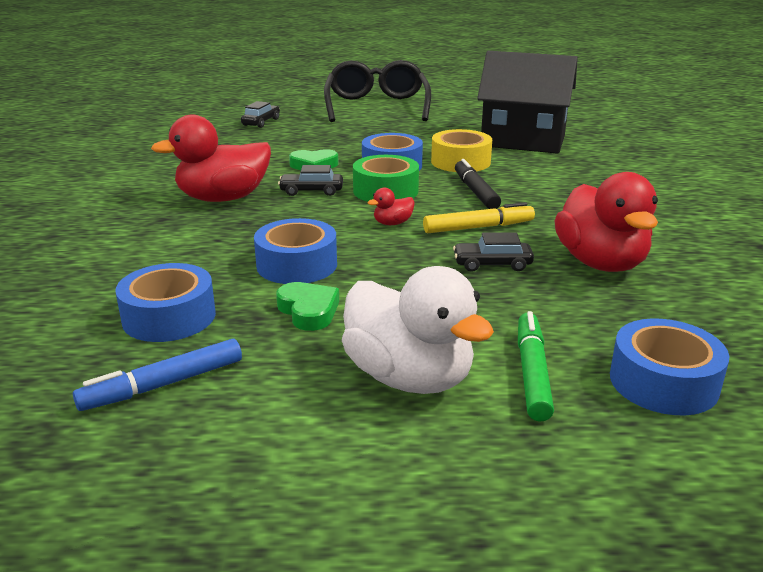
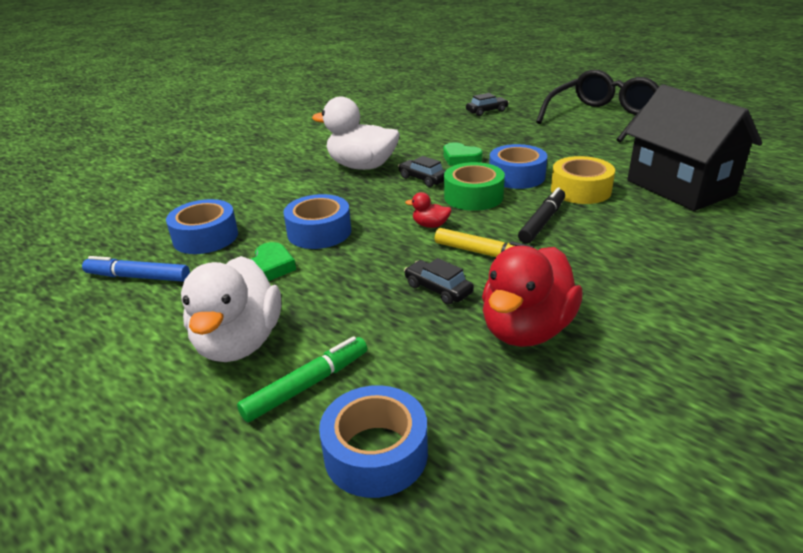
camera: 45 degrees right, 5 degrees up
red duck [151,115,271,202] -> white duck [312,97,400,170]

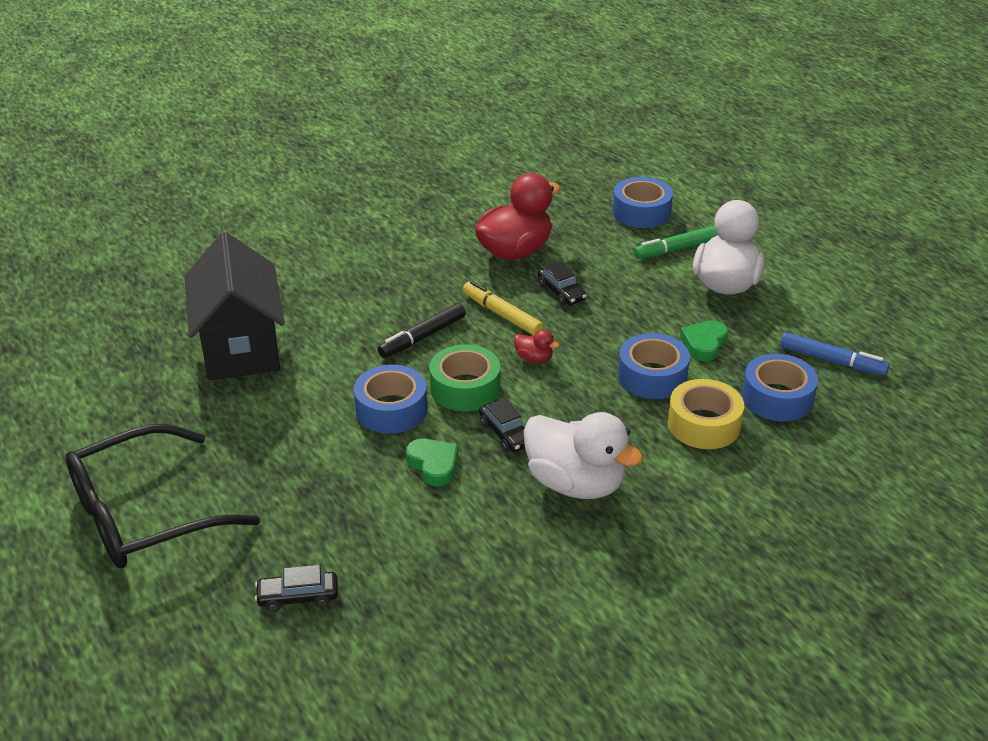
camera: 165 degrees left, 5 degrees up
yellow tape [551,156,615,204] -> yellow tape moved to [668,379,744,449]

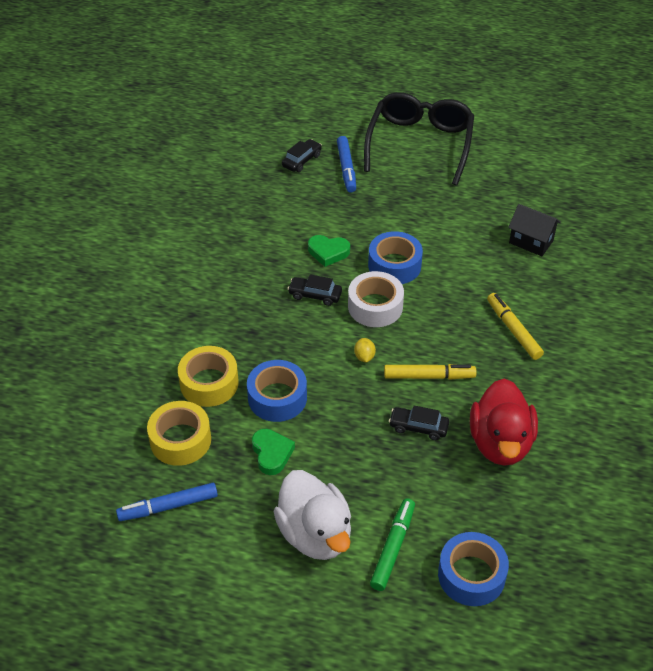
camera: 135 degrees right, 10 degrees up
black house [185,232,285,380] -> black house [508,204,561,256], size x0.51
black marker [378,303,466,358] -> none
green tape [430,344,500,411] -> white tape [348,271,404,327]
red duck [514,330,559,363] -> yellow lemon [354,338,376,363]
white duck [524,412,643,499] -> none
blue tape [742,354,818,422] -> yellow tape [147,401,211,466]
none -> blue marker [337,136,356,192]
none -> yellow marker [487,293,544,360]

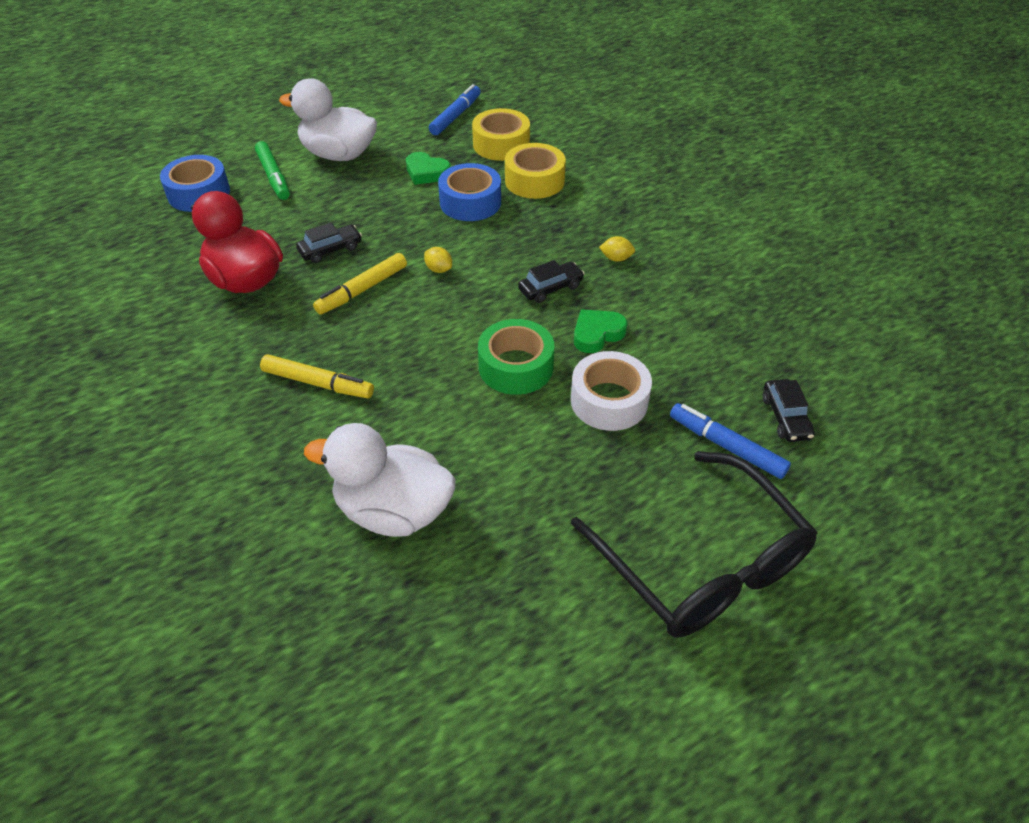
camera: 135 degrees right, 0 degrees up
white tape [348,271,404,327] -> white tape moved to [571,351,652,431]
blue tape [368,231,423,284] -> green tape [478,319,554,395]
black house [508,204,561,256] -> white duck [304,423,456,537]
none -> yellow lemon [599,236,635,262]

